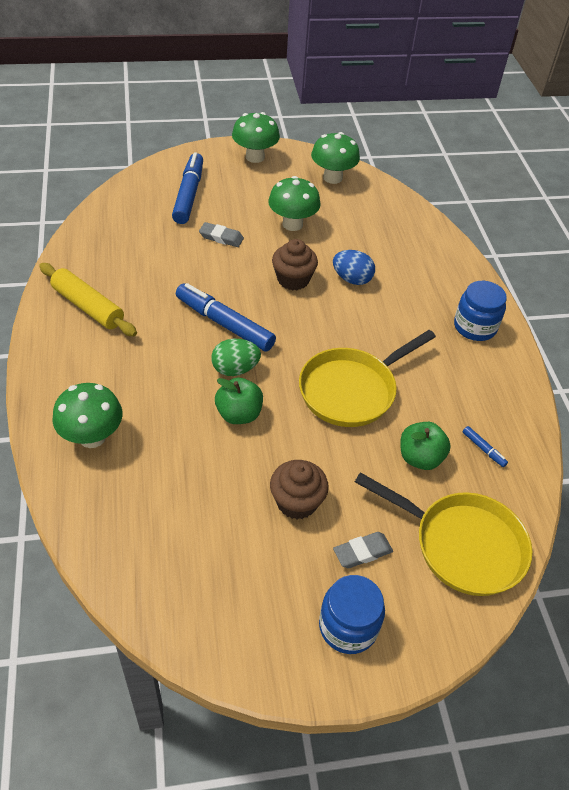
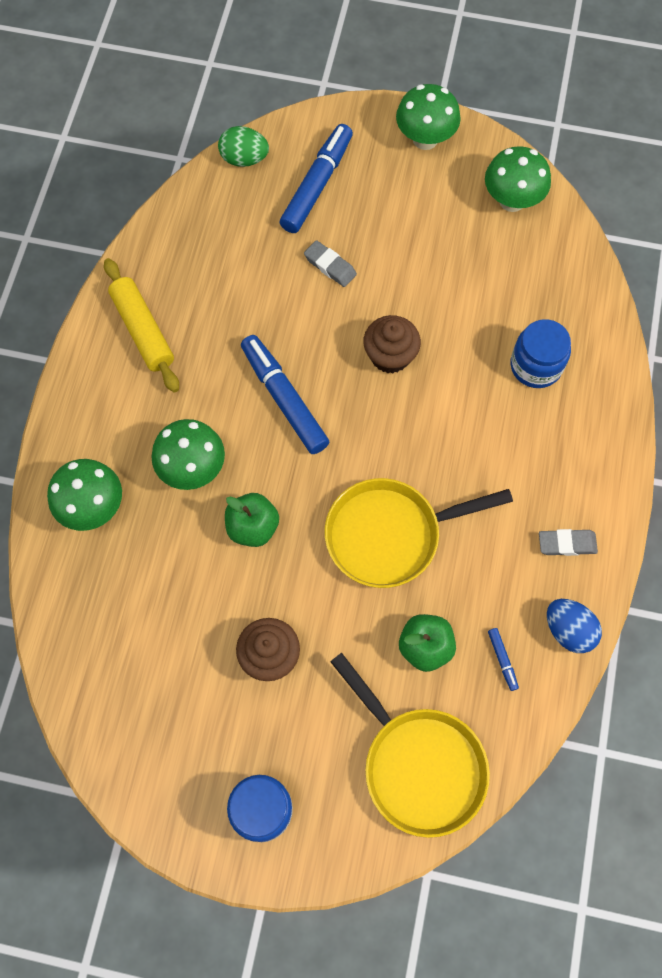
camera: 25 degrees right, 20 degrees up
green egg [211,339,261,376] -> green egg moved to [218,126,269,167]
green mushroom [268,176,321,231] -> green mushroom moved to [151,419,225,490]
blue egg [333,250,375,285] -> blue egg moved to [547,599,602,653]
grey eraser [333,532,393,568] -> grey eraser moved to [539,529,598,556]
blue jar [454,281,507,341] -> blue jar moved to [511,319,571,388]

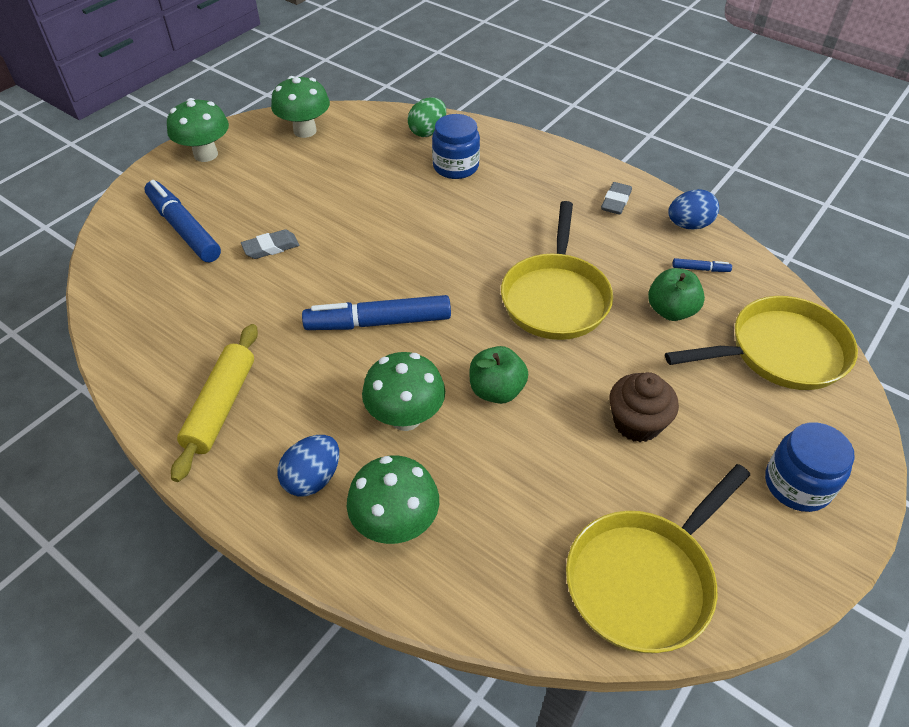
camera: 65 degrees left, 20 degrees down
yellow rolling pin [104,258,179,392] -> yellow rolling pin turned 75 degrees counterclockwise [171,324,258,482]
green egg [218,126,269,167] -> green egg moved to [407,97,446,137]
brown cupcake [363,315,421,373] -> none
none -> blue egg [277,435,339,496]
none -> yellow pan [566,464,750,653]

